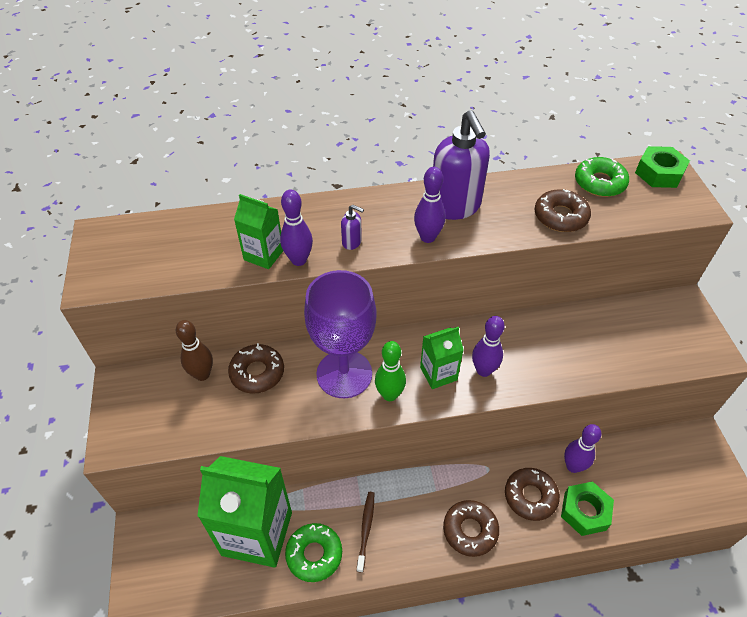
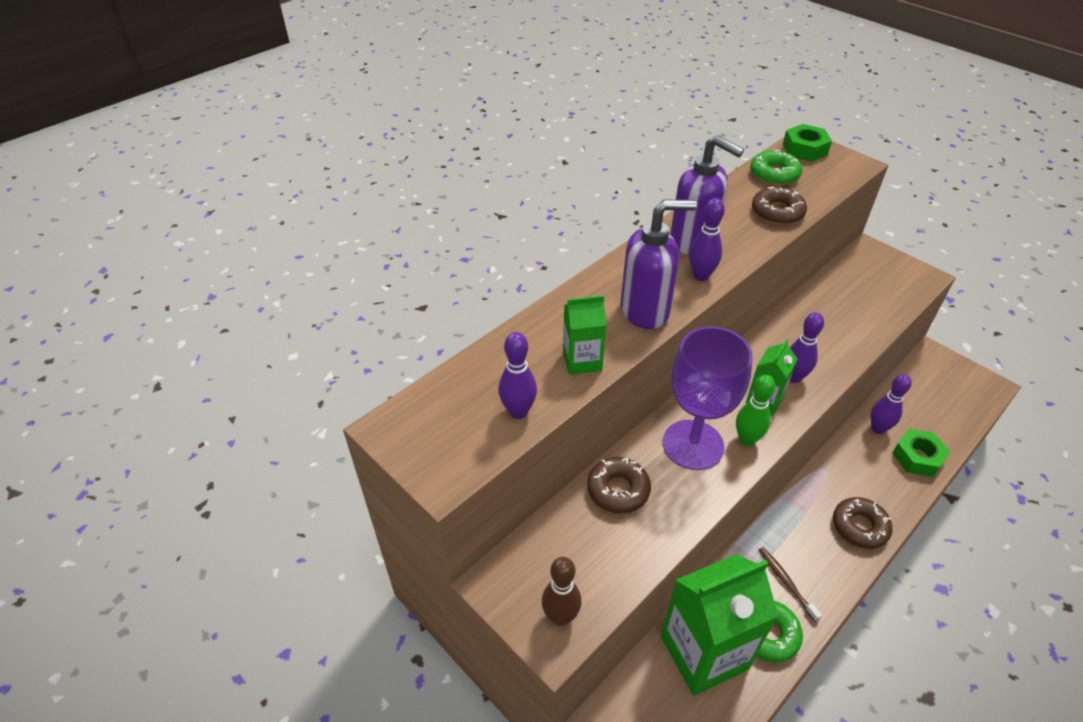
camera: 35 degrees left, 5 degrees down
brown bowling pin [176,320,213,381] -> brown bowling pin moved to [542,557,581,626]
purple bowling pin [280,189,313,266] -> purple bowling pin moved to [498,332,537,419]
purple soap dispenser [341,204,364,250] -> purple soap dispenser [621,200,697,329], size x2.36
brown donut [505,468,560,521] -> none

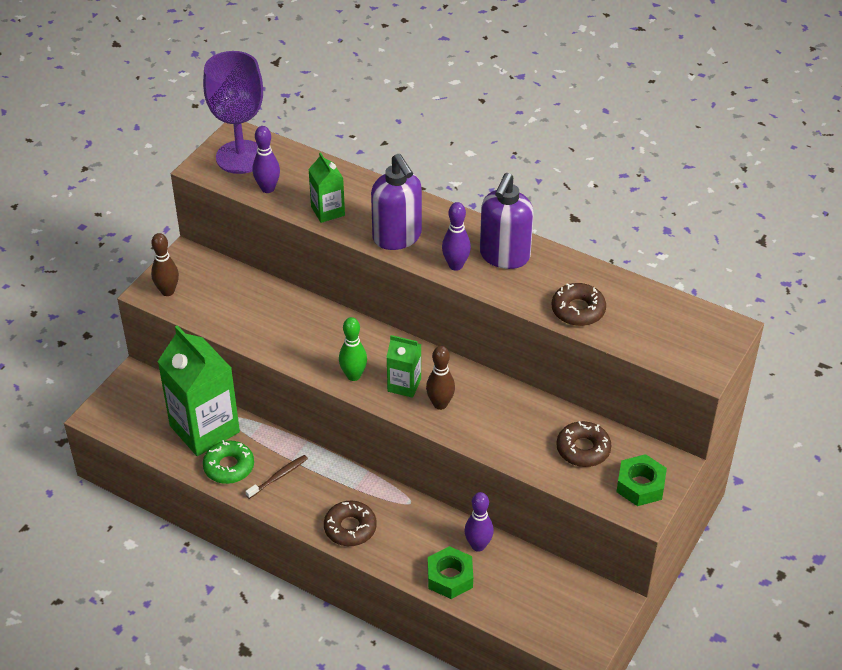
camera: 75 degrees right, 0 degrees up
brown donut [587,457,651,513] -> brown donut moved to [556,421,611,467]
purple goblet [663,326,753,470] -> purple goblet moved to [203,51,263,174]
green donut [750,150,802,185] -> none
green nut [783,124,832,162] -> green nut moved to [616,454,667,506]
purple bowling pin [790,312,824,383] -> brown bowling pin [426,346,455,410]

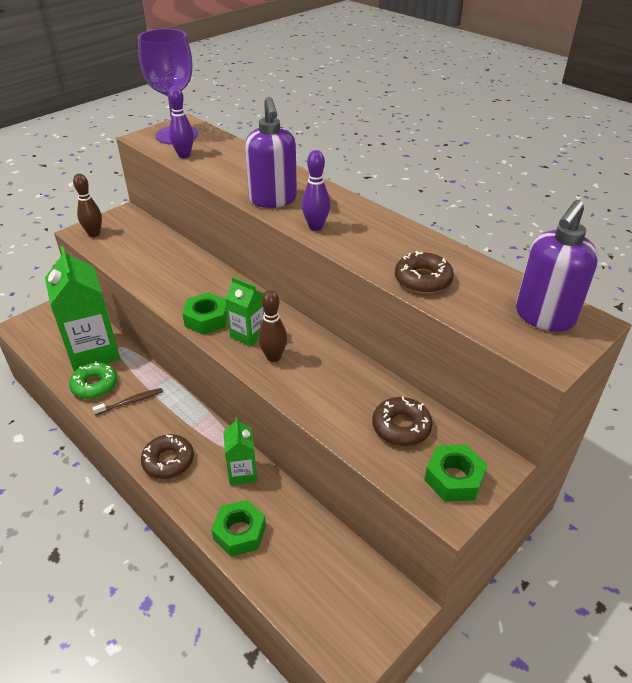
camera: 15 degrees right, 5 degrees down
green carton [308,152,345,223] -> green carton moved to [223,417,257,485]
green bowling pin [339,317,367,381] -> green nut [182,292,228,335]
purple bowling pin [465,492,494,552] -> none
purple soap dispenser [480,173,534,269] -> purple soap dispenser moved to [516,200,599,332]

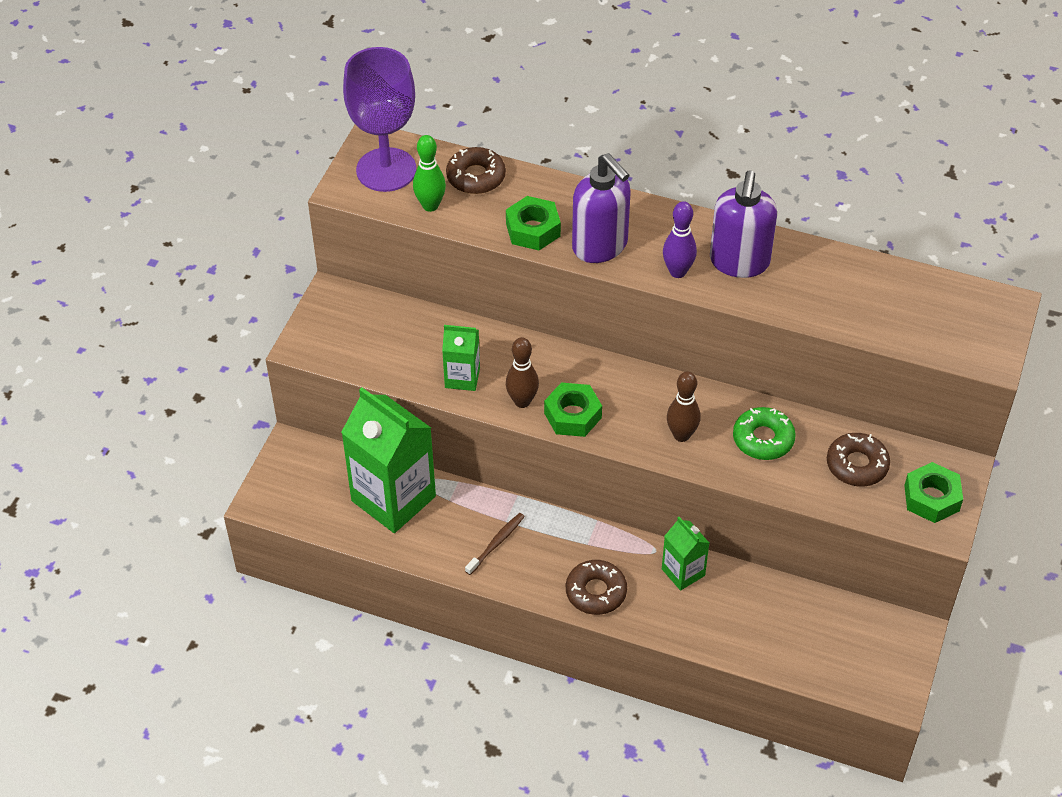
camera: 25 degrees left, 10 degrees up
green donut [69,361,117,399] -> green donut moved to [733,407,796,460]
brown bowling pin [73,174,102,237] -> brown bowling pin moved to [506,337,539,408]
purple bowling pin [168,86,194,158] -> green bowling pin [413,135,446,212]
green nut [211,500,266,557] -> green nut moved to [506,196,561,250]
green carton [225,277,264,347] -> green carton moved to [442,325,480,391]
brown donut [395,251,454,294] -> brown donut moved to [446,147,506,194]
purple soap dispenser [516,200,599,332] -> purple soap dispenser moved to [710,170,777,278]

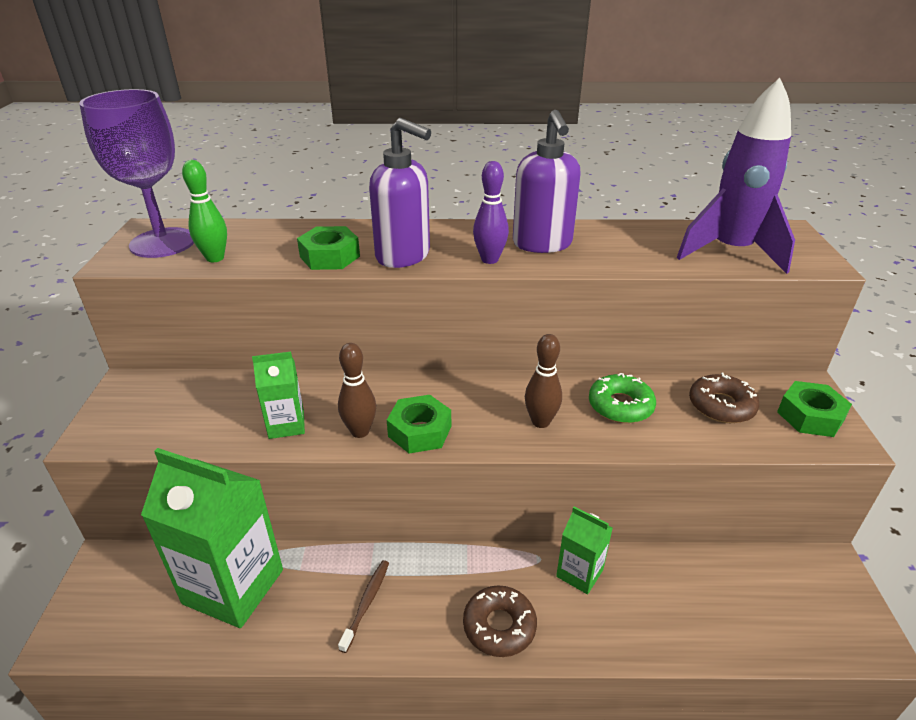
camera: 20 degrees left, 15 degrees down
brown donut [446,147,506,194] -> none
none -> purple rocket [677,78,795,274]

